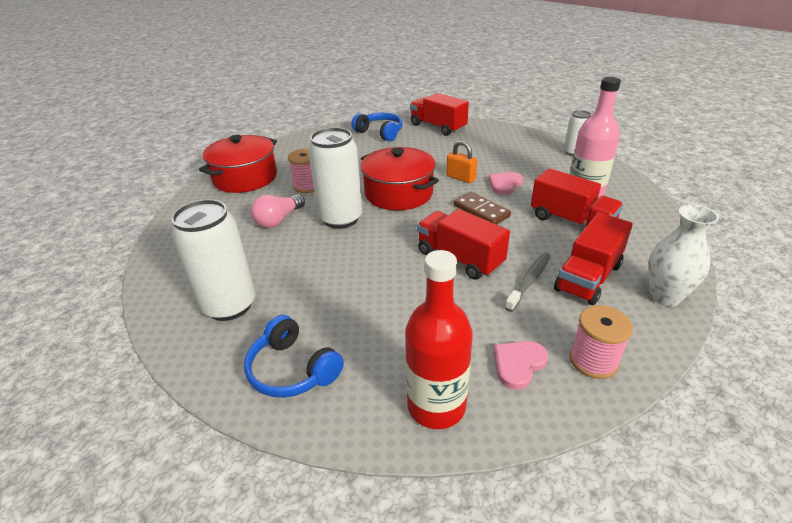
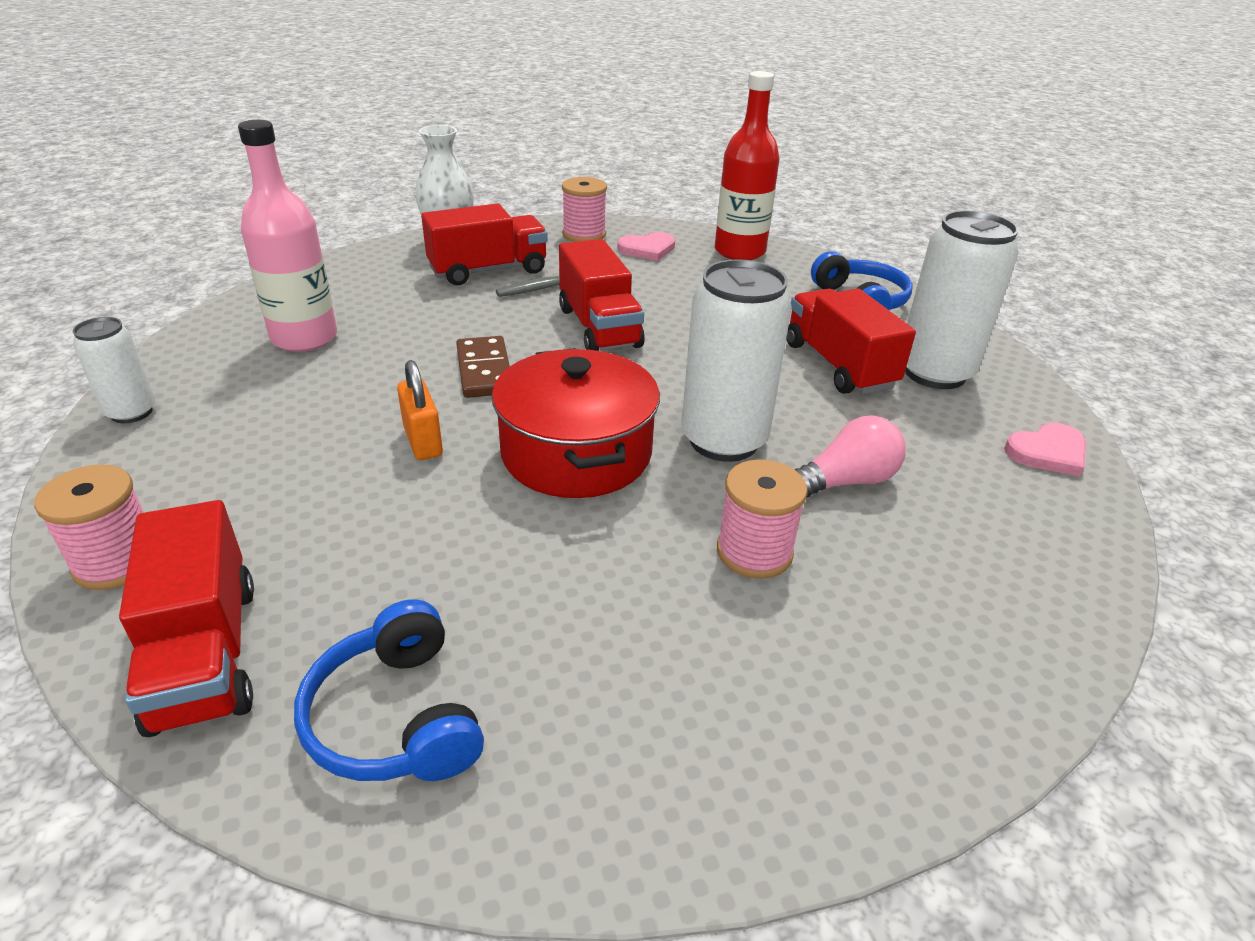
camera: 155 degrees left, 0 degrees up
red pot [199,135,277,193] -> none
pink heart [488,172,523,195] -> pink heart moved to [1004,423,1086,476]
red truck [531,168,623,228] -> red truck moved to [786,289,916,394]
none -> pink spool [34,464,144,590]

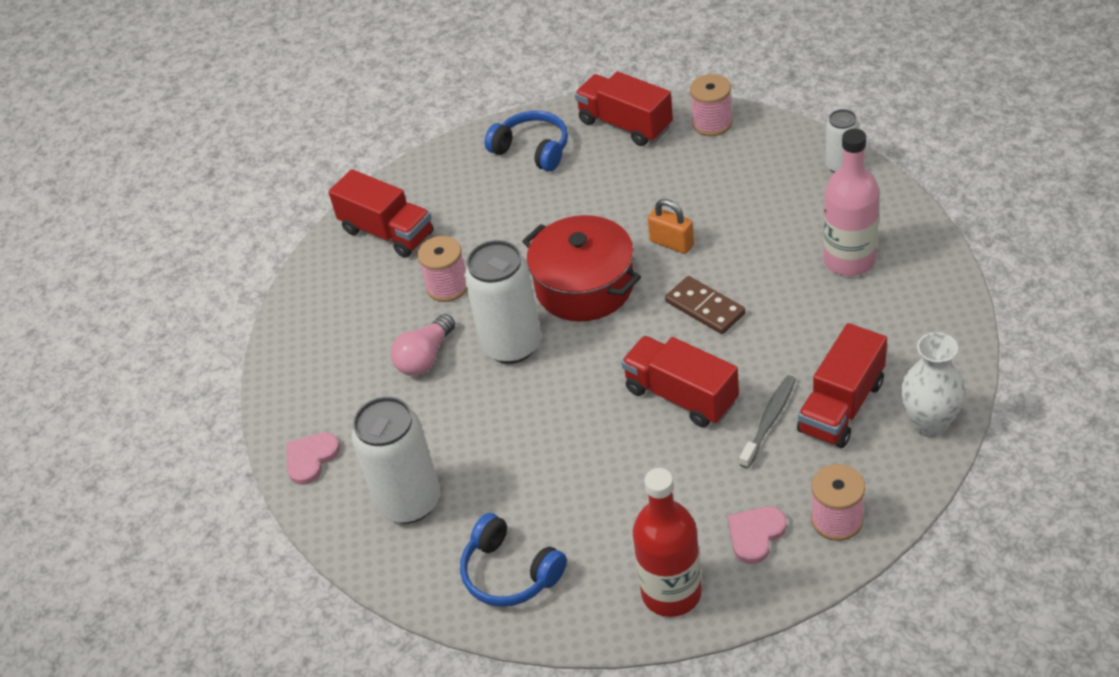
camera: 155 degrees right, 10 degrees up
red truck [786,289,916,394] -> red truck moved to [328,169,433,258]

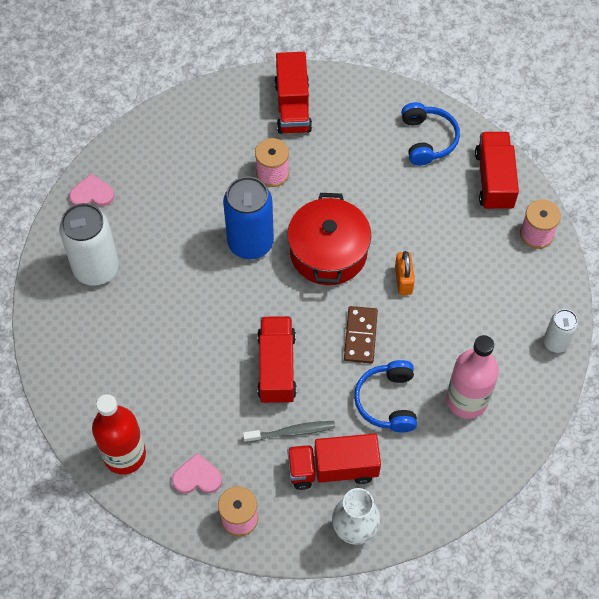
camera: 45 degrees right, 15 degrees up
pink light bulb [391,314,455,376] -> none
blue headphones [460,513,567,607] -> blue headphones moved to [354,360,417,432]
white can [464,240,541,364] -> blue can [223,176,274,259]

